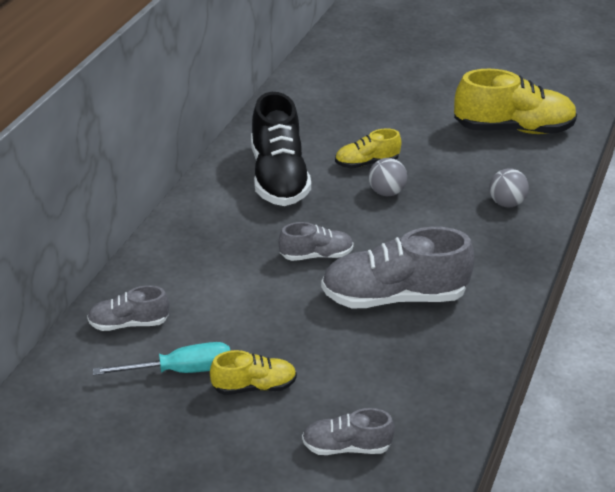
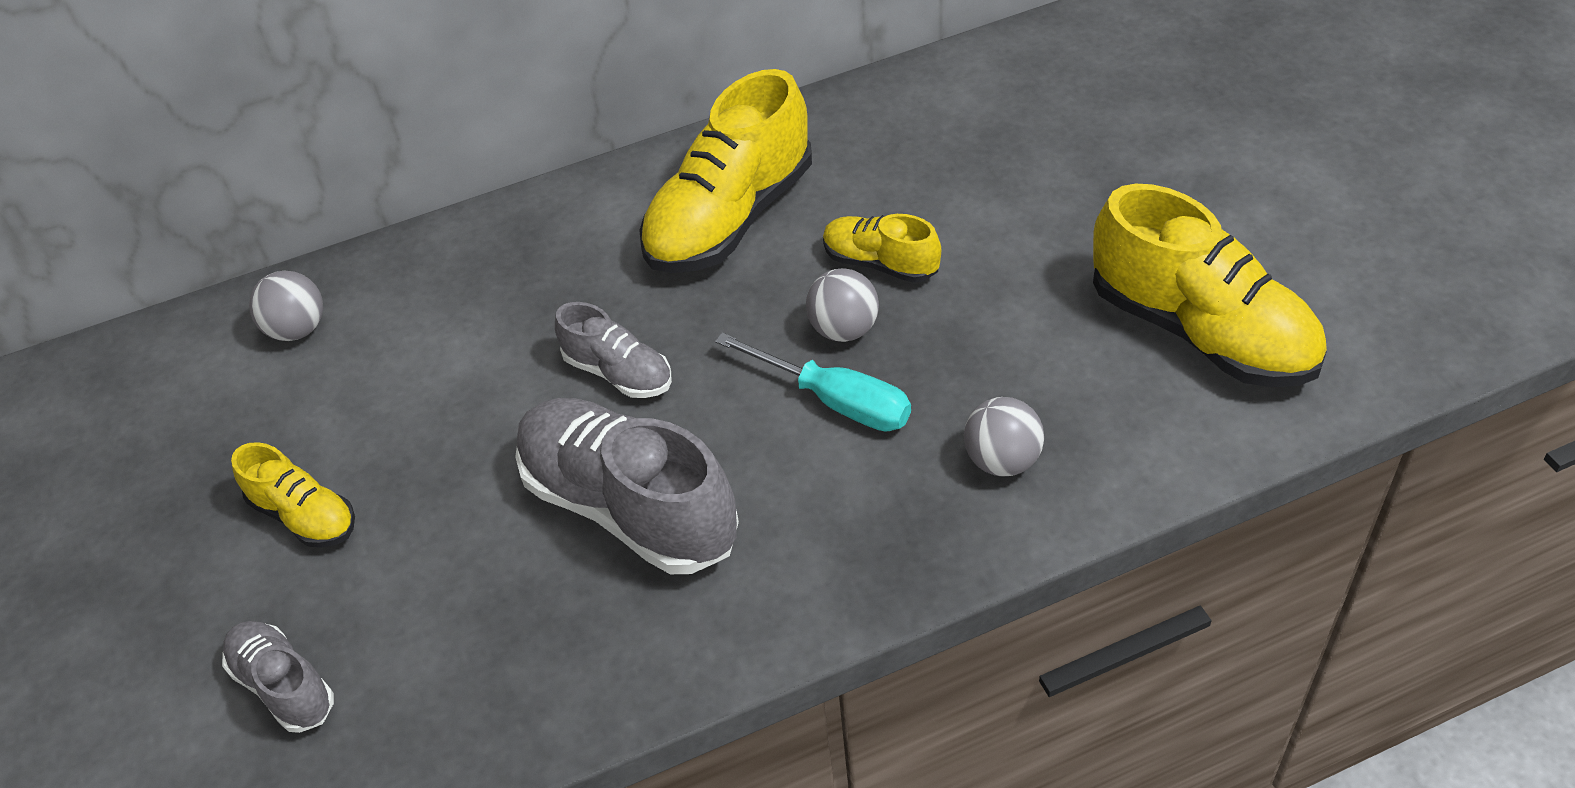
camera: 50 degrees right, 10 degrees up
grey shoe [87,285,170,331] -> grey ball [249,271,323,341]
turquoise screwdriver [93,342,230,375] -> turquoise screwdriver moved to [715,333,911,432]
black shoe [251,92,311,206] -> yellow shoe [639,69,812,273]

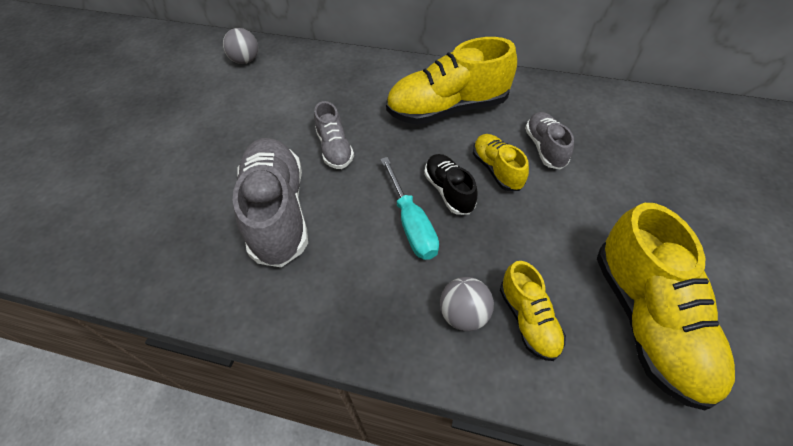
camera: 35 degrees right, 5 degrees up
grey shoe [222,621,334,733] -> grey shoe moved to [525,112,574,169]
yellow shoe [231,442,355,547] -> yellow shoe moved to [500,261,566,361]
grey ball [806,268,879,342] -> black shoe [424,154,477,215]

